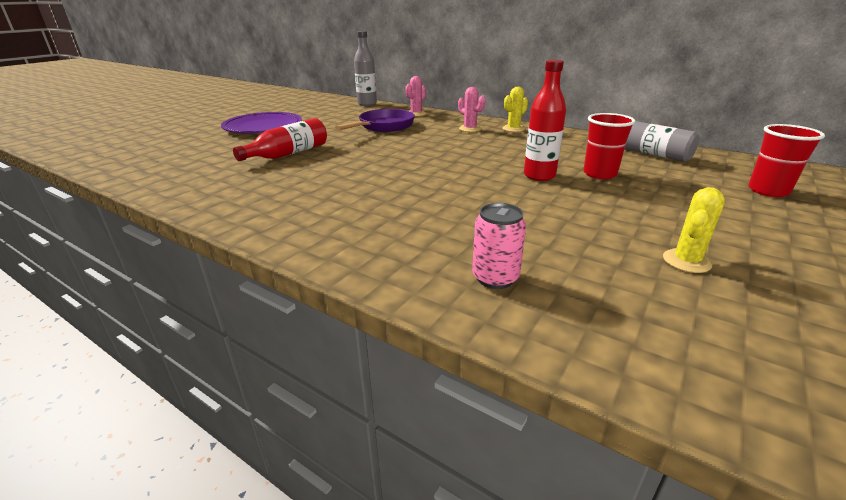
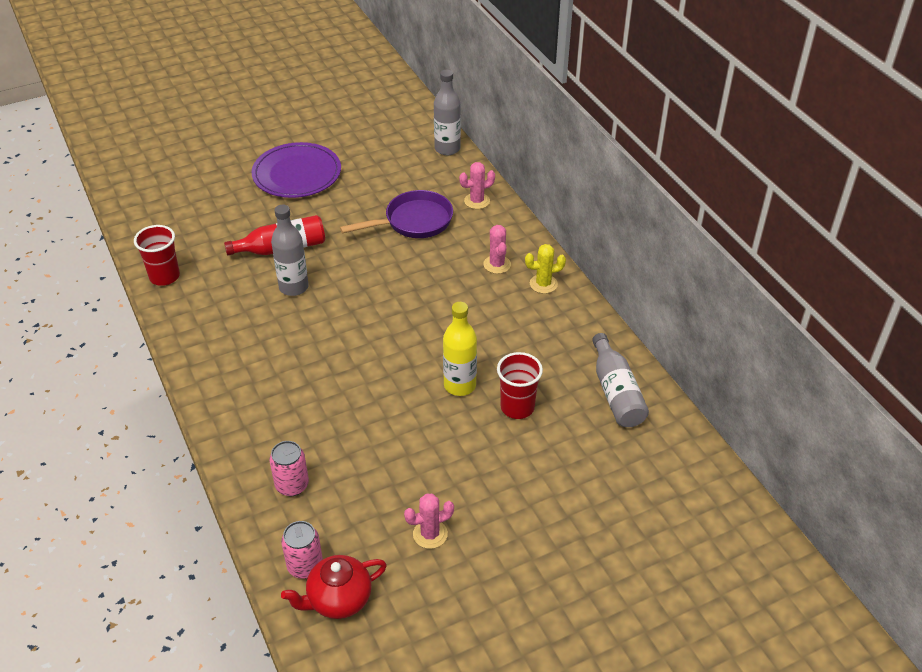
camera: 30 degrees right, 15 degrees up
red bottle [524,60,566,181] -> yellow bottle [443,302,477,396]
yellow cactus [663,187,725,273] -> pink cactus [404,494,454,549]
red cup [748,124,825,197] -> red cup moved to [134,225,180,286]
none -> grey bottle [271,204,309,296]
none -> pink can [281,521,323,579]
none -> red teapot [281,555,387,619]

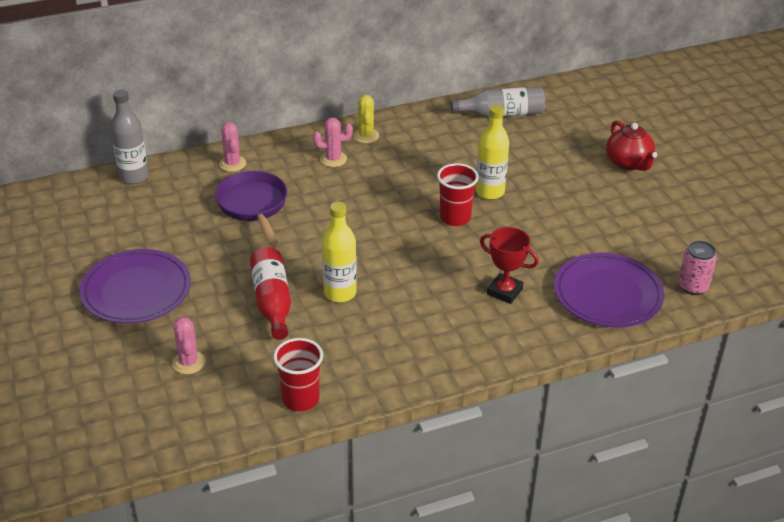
camera: 85 degrees left, 5 degrees down
pink can [269,441,309,496] -> purple plate [554,253,665,327]
grey bottle [271,204,309,296] -> yellow bottle [322,202,357,302]
red teapot [281,555,387,619] -> red teapot moved to [606,120,657,171]
pink cactus [404,494,454,549] -> pink cactus moved to [172,317,205,374]
red cup [497,352,543,419] -> red cup moved to [437,163,479,226]
none -> red trophy [480,227,539,304]

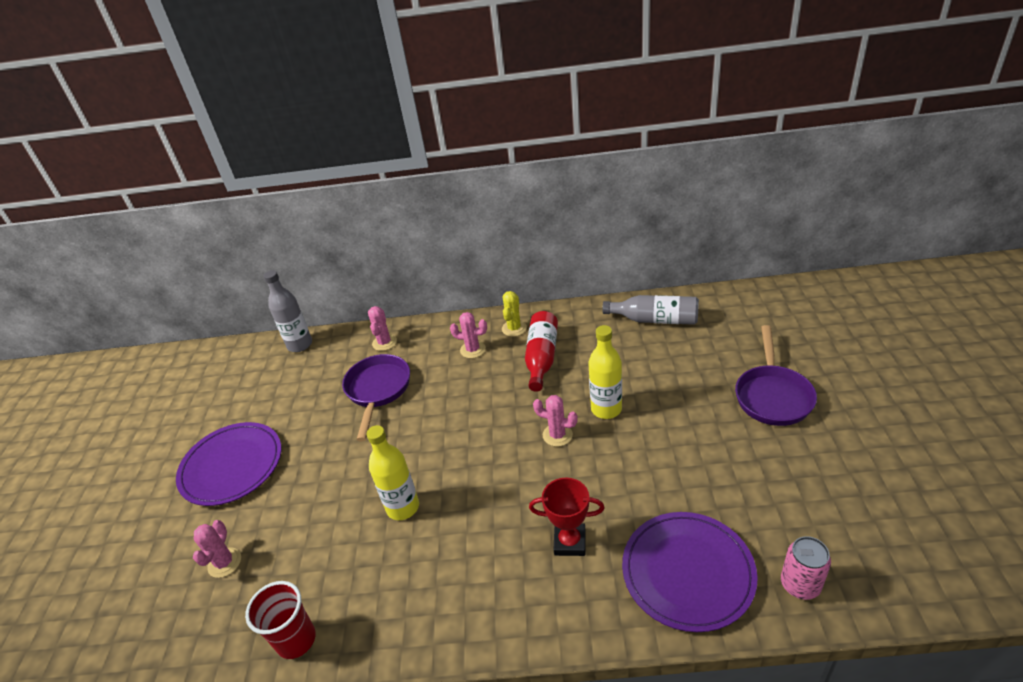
camera: 25 degrees right, 0 degrees up
red bottle [250,247,291,340] -> red bottle moved to [525,311,558,392]
red cup [437,163,479,226] -> pink cactus [533,395,578,447]
red trophy [480,227,539,304] -> red trophy turned 45 degrees counterclockwise [529,478,605,556]
red teapot [606,120,657,171] -> purple pan [735,325,817,426]

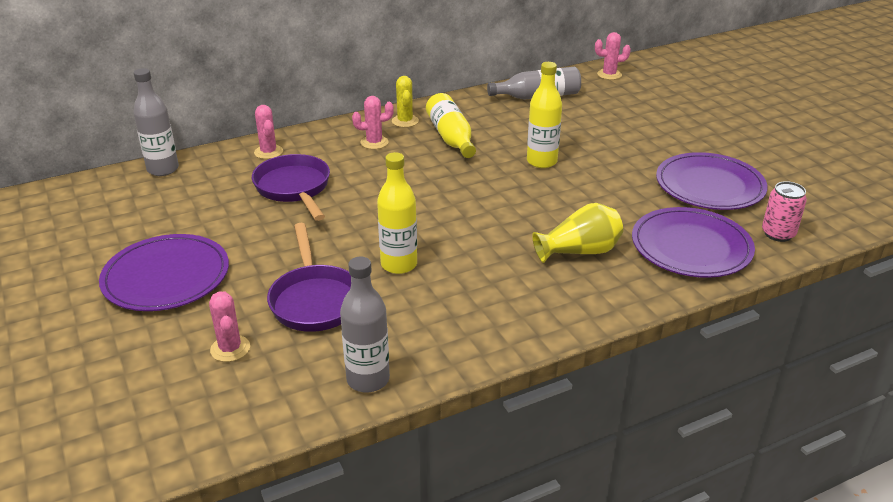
camera: 30 degrees left, 5 degrees down
red cup [245,581,316,659] -> grey bottle [340,257,390,392]
red bottle [525,311,558,392] -> yellow bottle [426,93,476,158]
red trophy [529,478,605,556] -> yellow vase [532,203,623,263]
pink cactus [533,395,578,447] -> pink cactus moved to [595,32,631,80]
purple pan [735,325,817,426] -> purple pan moved to [267,223,351,332]
none -> purple plate [656,152,768,210]

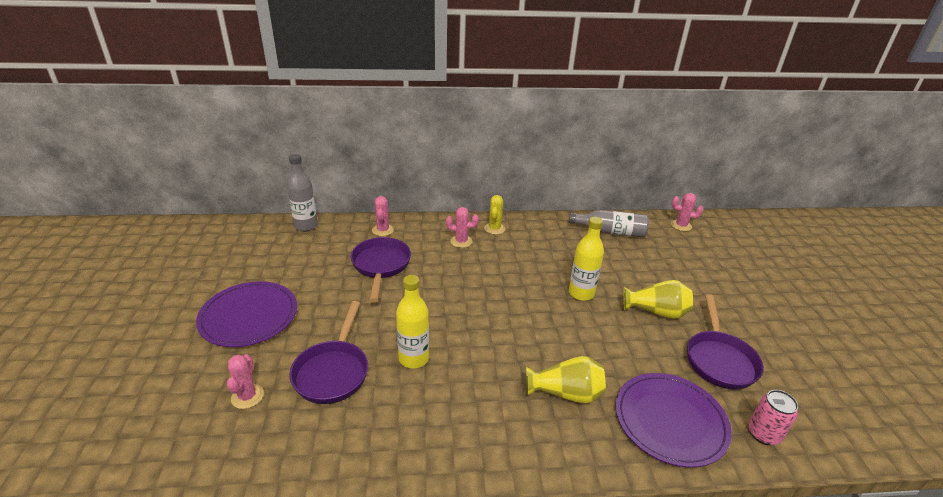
camera: 20 degrees right, 0 degrees up
grey bottle [340,257,390,392] -> none
yellow bottle [426,93,476,158] -> none
purple plate [656,152,768,210] -> purple pan [687,294,763,390]
none -> yellow vase [623,280,693,319]

